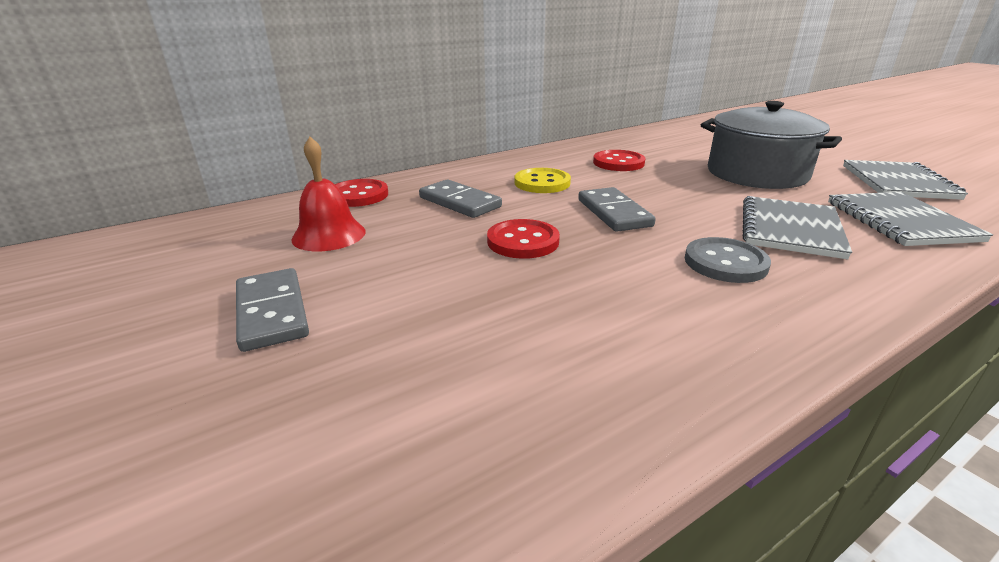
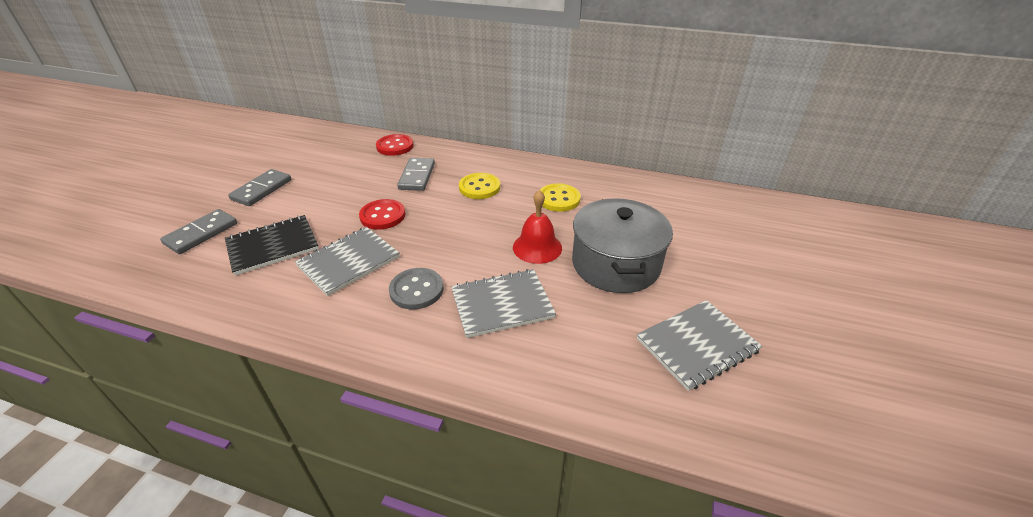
camera: 50 degrees right, 10 degrees up
red bell [291,137,366,251] -> red bell moved to [513,190,562,264]
grey domino [578,187,656,232] -> grey domino moved to [160,209,237,254]
red button [593,150,646,171] -> yellow button [540,183,581,212]
grey notebook [828,192,993,246] -> grey notebook moved to [295,227,400,296]
none -> black notebook [225,215,319,275]

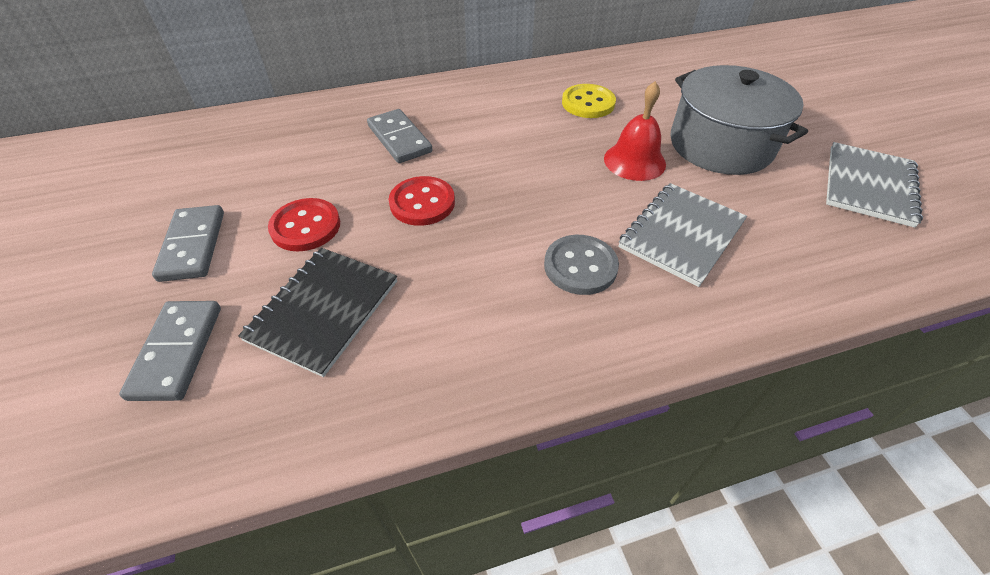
camera: 35 degrees left, 10 degrees up
grey notebook [295,227,400,296] -> none
red button [376,134,414,156] -> red button moved to [268,198,340,251]
yellow button [459,173,500,199] -> none

